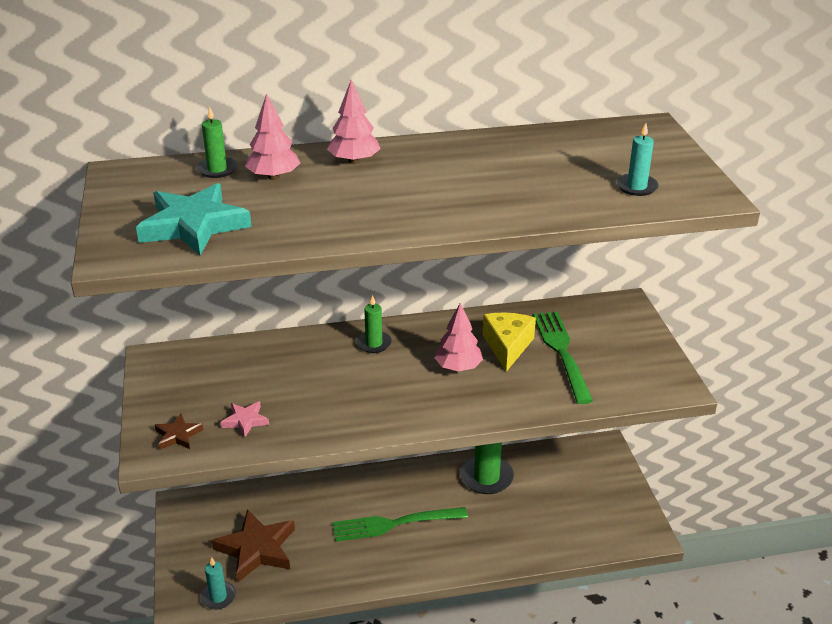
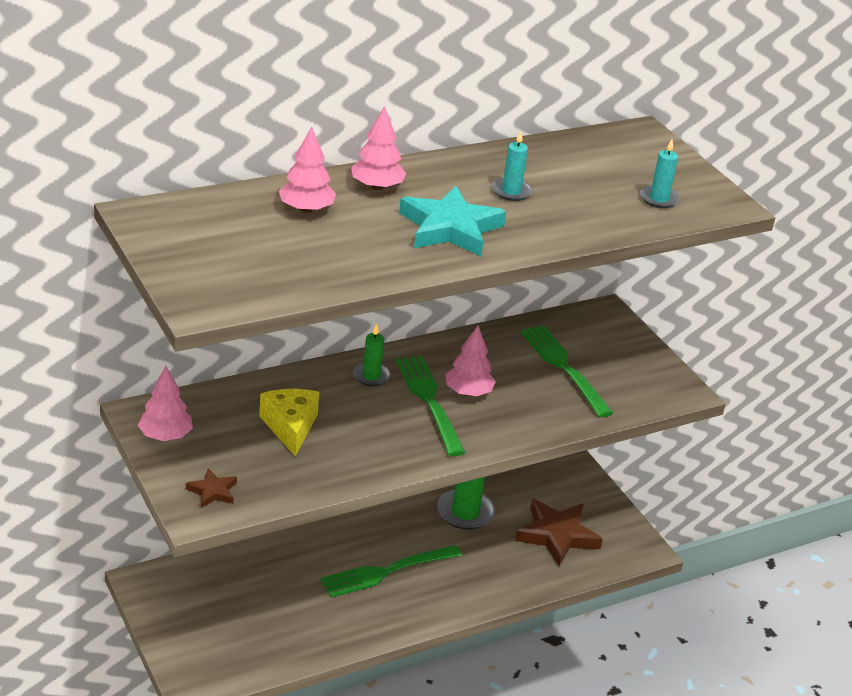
camera: 20 degrees left, 0 degrees up
turquoise star [136,183,252,255] -> turquoise star moved to [399,186,506,256]
green candle [197,106,237,178] -> none
turquoise candle [200,557,236,609] -> turquoise candle moved to [492,131,532,201]
brown star [212,509,295,582] -> brown star moved to [515,499,603,566]
pink star [221,401,269,438] -> none
yellow cheese [483,312,536,372] -> yellow cheese moved to [259,389,319,457]
none -> pink tree [138,366,193,441]
none -> green fork [396,356,466,456]

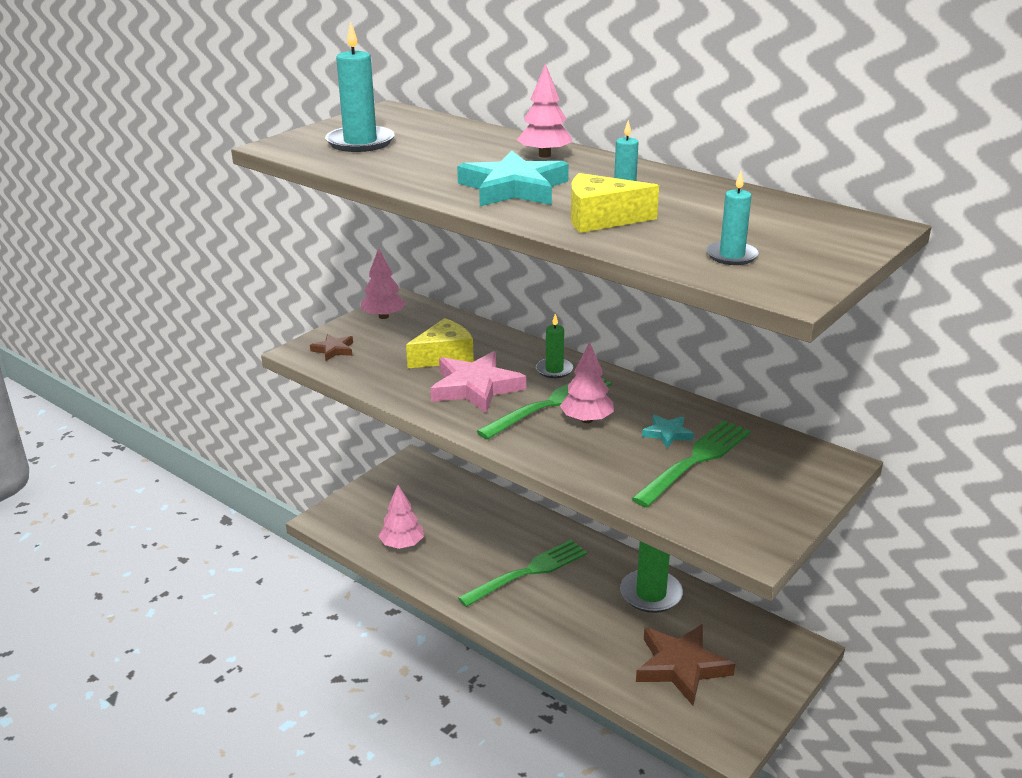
camera: 70 degrees right, 5 degrees down
pink tree [279,127,336,213] -> pink tree moved to [379,485,424,549]
green fork [320,545,462,598] -> green fork turned 105 degrees clockwise [458,539,587,607]
none -> turquoise candle [325,22,395,152]
none -> pink star [430,351,526,414]
none -> yellow cheese [571,173,659,233]
none -> turquoise star [642,414,694,448]

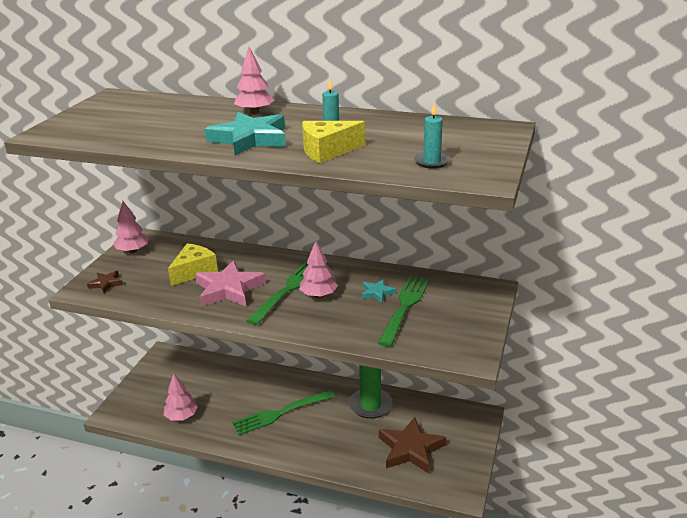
camera: 20 degrees left, 0 degrees up
turquoise candle [325,22,395,152] -> none
green fork [458,539,587,607] -> green fork turned 150 degrees counterclockwise [232,390,335,435]
green candle [536,314,573,378] -> none

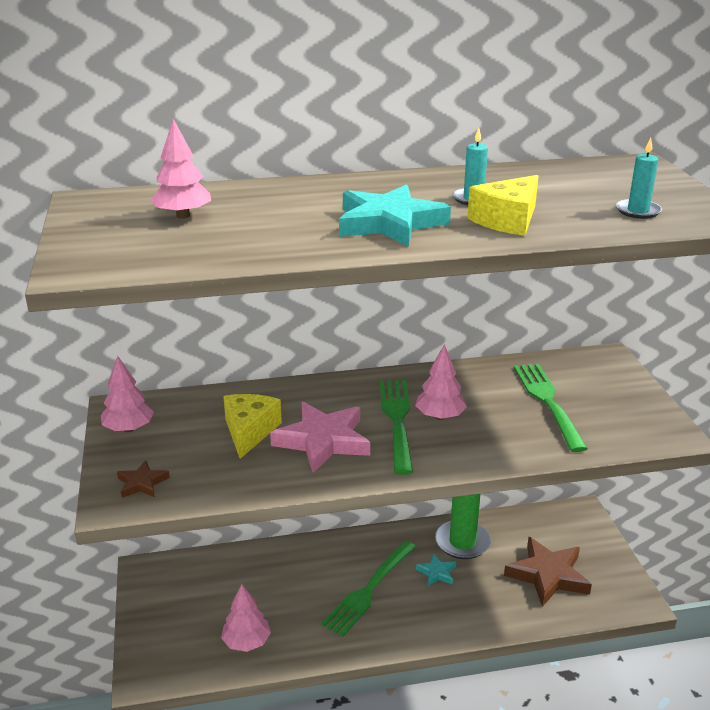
camera: 30 degrees left, 0 degrees up
pink tree [234,47,274,114] -> pink tree moved to [150,119,211,219]
turquoise star [362,279,396,303] -> turquoise star moved to [416,553,456,587]

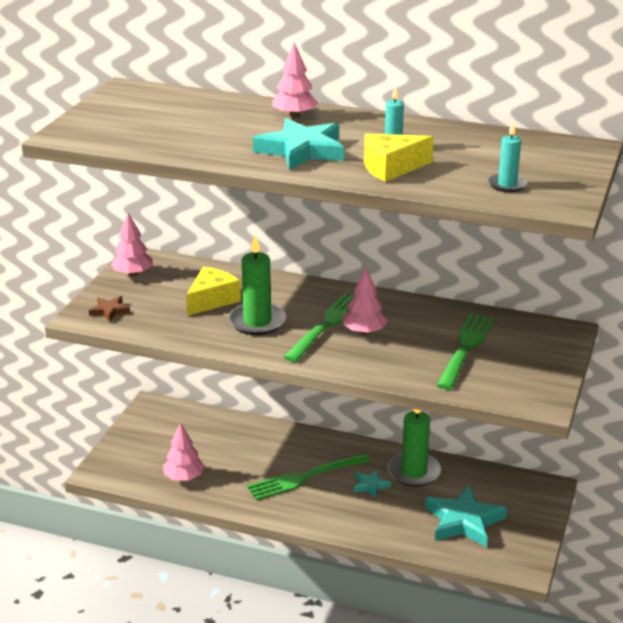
camera: 30 degrees right, 0 degrees up
pink tree [150,119,211,219] -> pink tree moved to [272,42,318,118]
pink star [270,402,370,473] -> green candle [228,235,286,335]
brown star [504,537,592,607] -> turquoise star [425,485,507,547]

